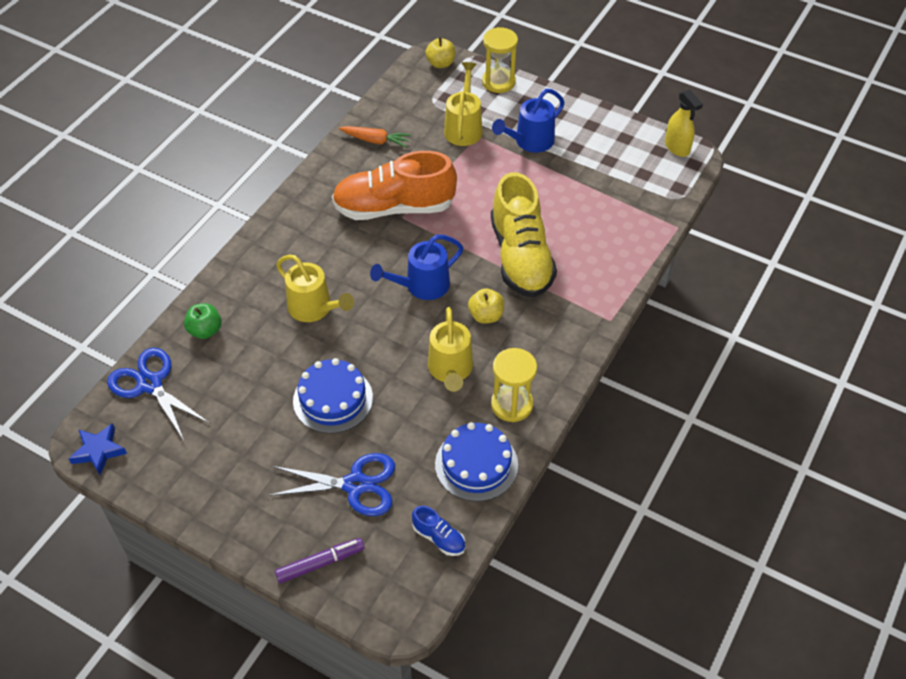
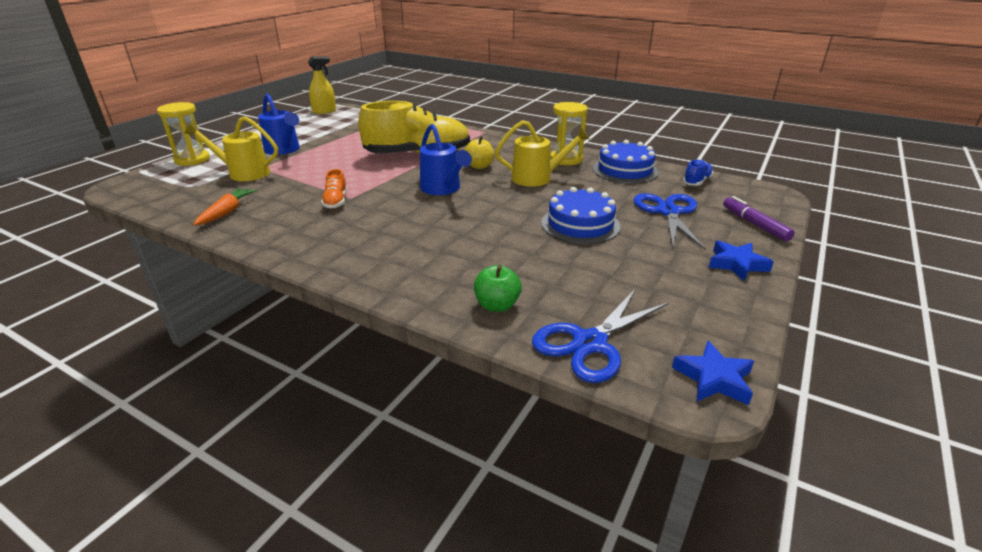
camera: 90 degrees left, 20 degrees down
yellow watering can [276,255,354,322] -> none
orange shoe [332,151,457,220] -> orange shoe [321,169,347,209], size x0.41
yellow apple [425,37,455,68] -> none
none -> blue star [708,240,774,281]

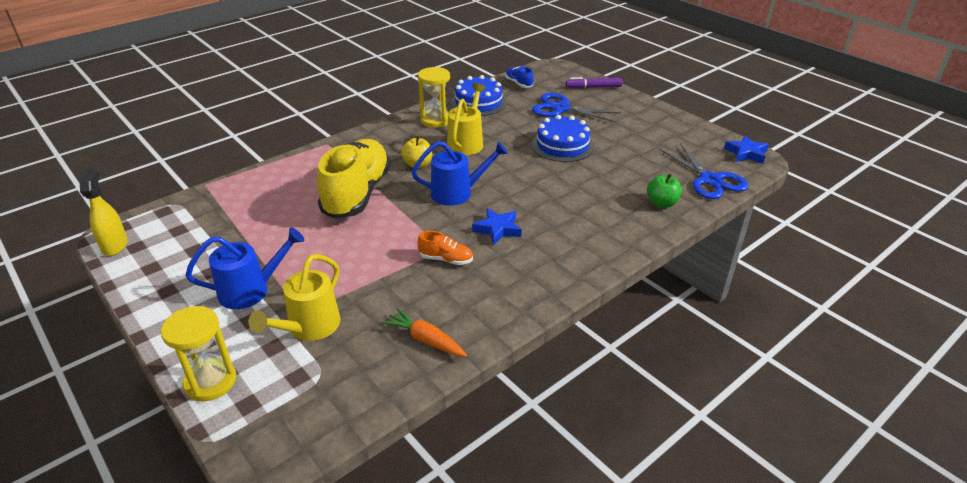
camera: 70 degrees left, 5 degrees up
blue star [708,240,774,281] -> blue star moved to [472,208,522,245]

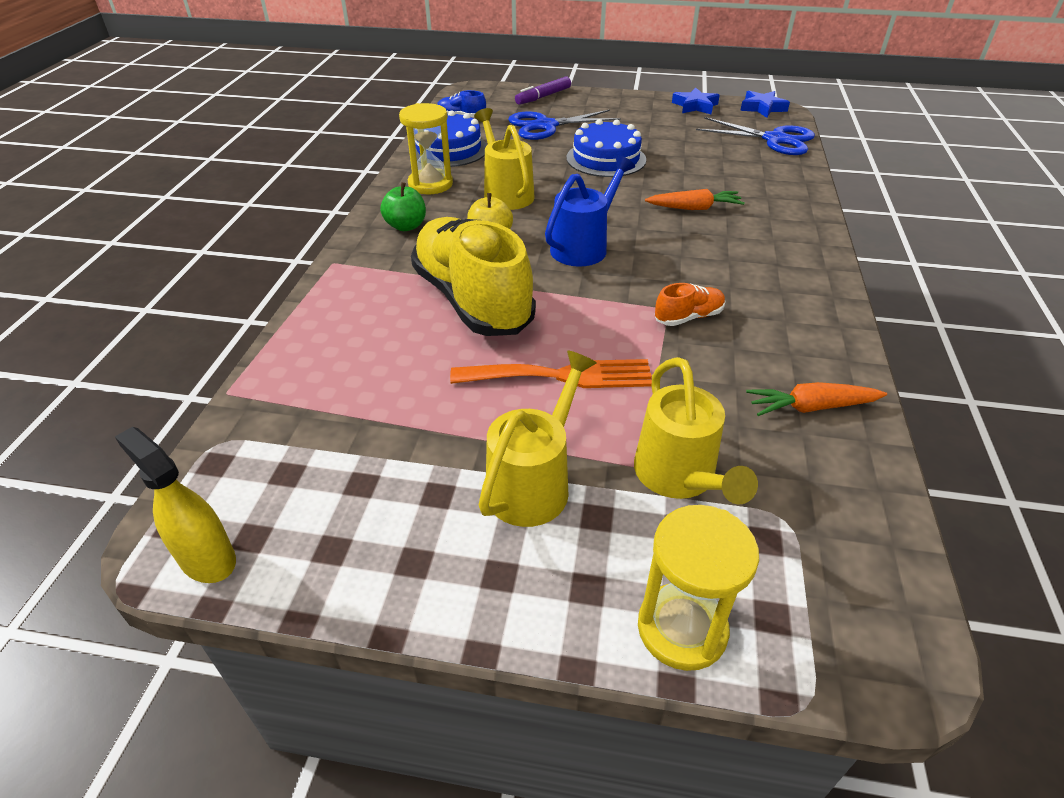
camera: 40 degrees left, 5 degrees up
blue watering can [186,228,304,309] -> yellow watering can [479,350,597,527]
blue star [472,208,522,245] -> blue star moved to [672,87,720,114]
green apple [647,173,682,208] -> green apple moved to [380,182,426,231]
none -> orange fork [450,359,652,388]
none -> orange carrot [645,189,745,210]

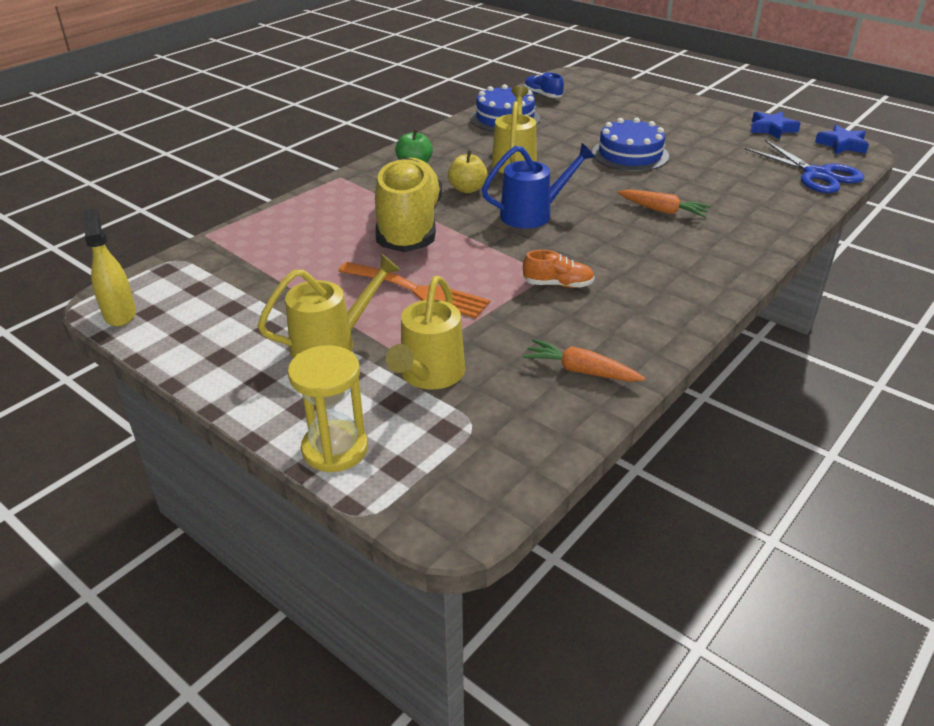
camera: 30 degrees right, 5 degrees down
yellow hourglass [399,103,453,194] -> none
blue scissors [508,110,621,140] -> none
purple marker [515,76,571,105] -> none

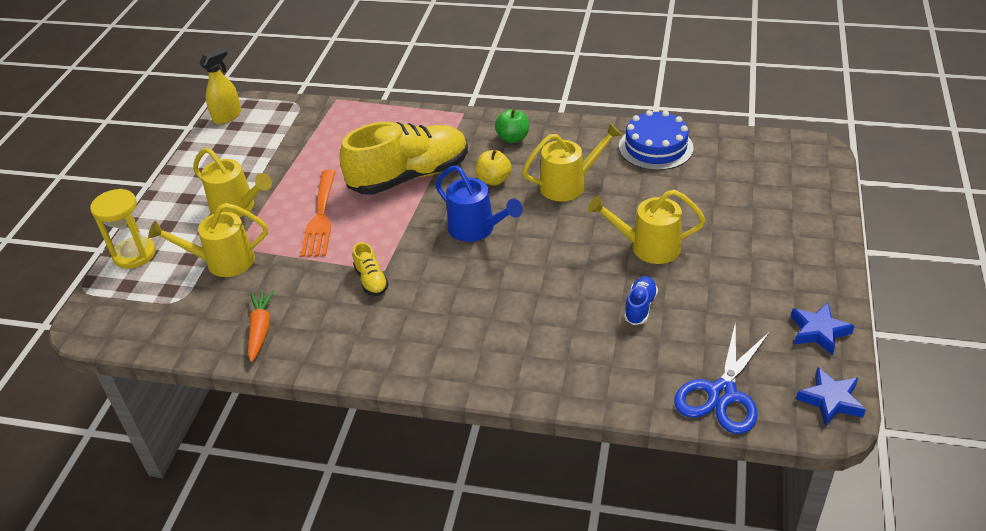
camera: 65 degrees right, 5 degrees up
orange shoe [523,250,595,288] -> yellow shoe [353,242,389,296]
blue shoe [524,72,564,98] -> blue shoe moved to [624,276,658,325]
blue cake [592,118,669,171] -> yellow watering can [588,190,706,264]
orange carrot [617,189,711,217] -> none

